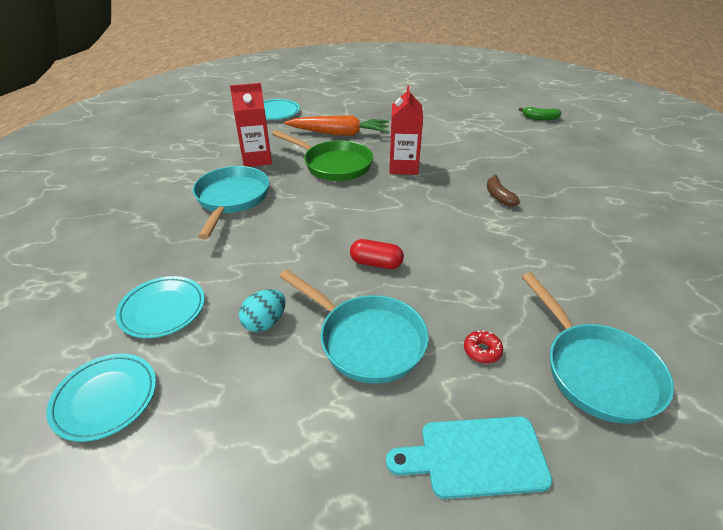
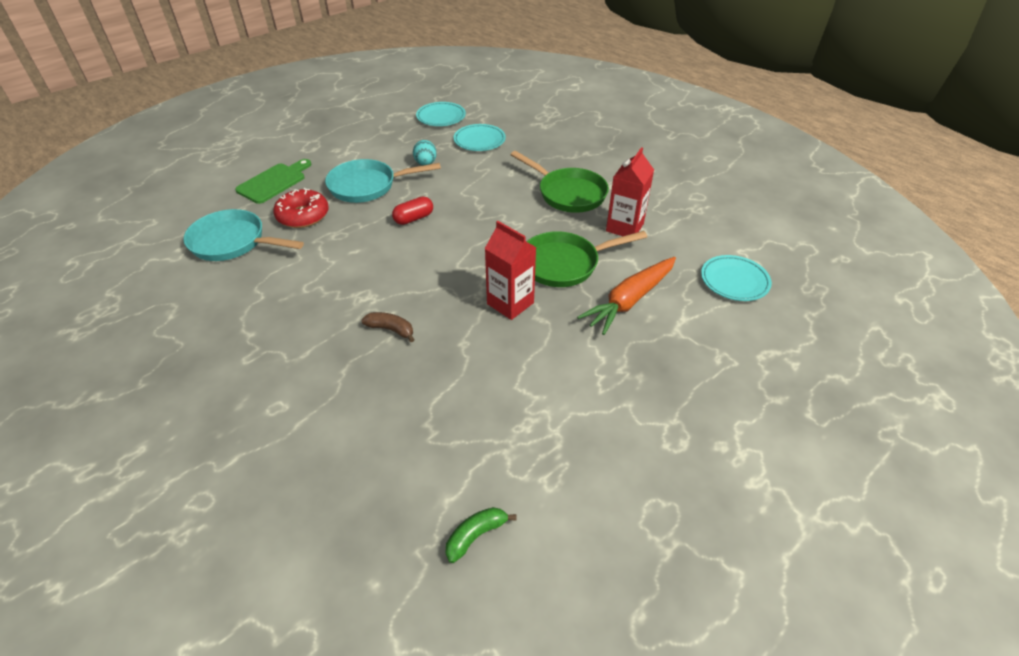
camera: 130 degrees right, 5 degrees up
turquoise pan [193,166,269,239] -> green pan [511,151,609,213]
turquoise cutting board [386,416,552,499] -> green cutting board [235,159,311,204]
red donut [464,331,503,363] -> red donut [273,188,329,228], size x2.08

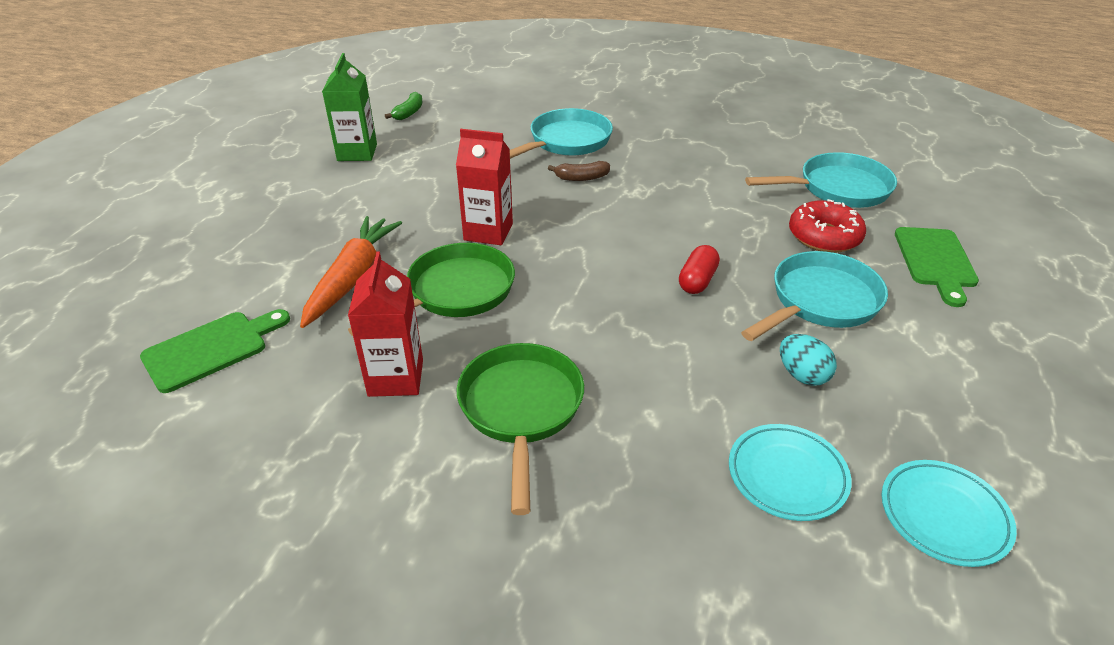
camera: 150 degrees right, 5 degrees down
green pan [511,151,609,213] -> green pan turned 75 degrees clockwise [456,343,584,515]
turquoise plate [701,255,772,301] -> green cutting board [140,309,290,393]
none -> green carton [322,53,377,161]
none -> turquoise pan [509,108,613,159]

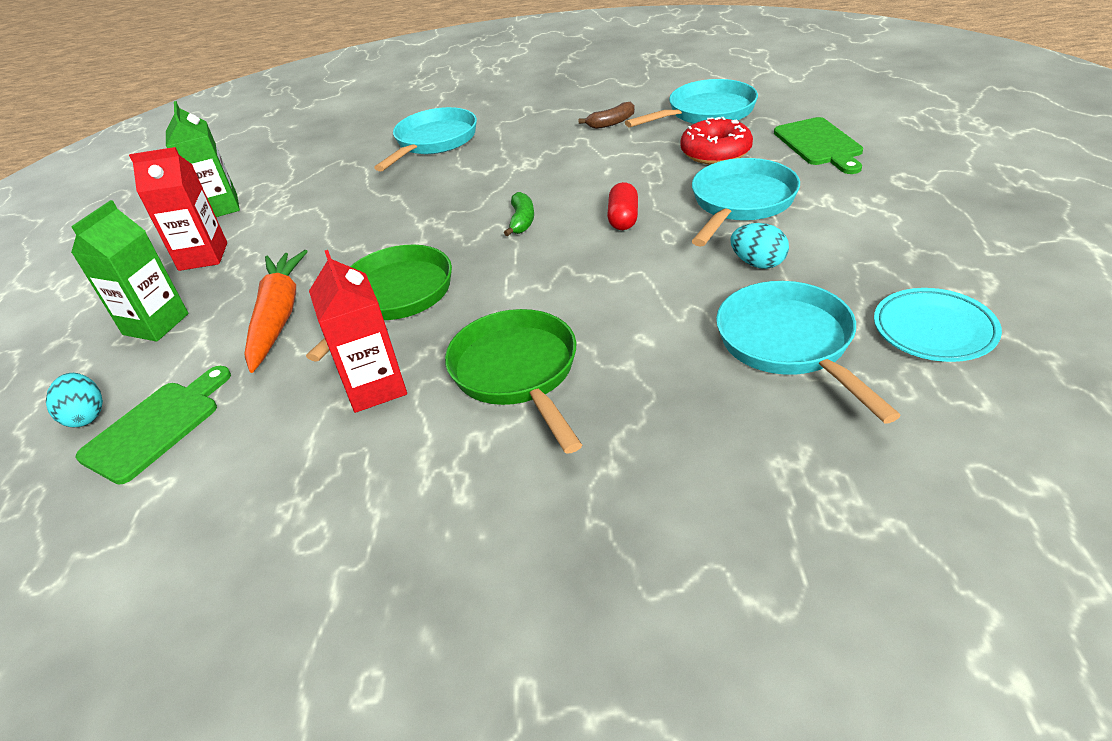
camera: 15 degrees left, 0 degrees up
green banana [385,92,422,120] -> green banana moved to [504,192,534,236]
red carton [456,129,513,245] -> red carton moved to [129,147,227,271]
brown banana [548,161,610,181] -> brown banana moved to [578,102,635,129]
turquoise plate [729,424,852,521] -> turquoise pan [716,281,901,423]
none -> turquoise egg [46,373,103,428]
none -> green carton [71,200,189,342]

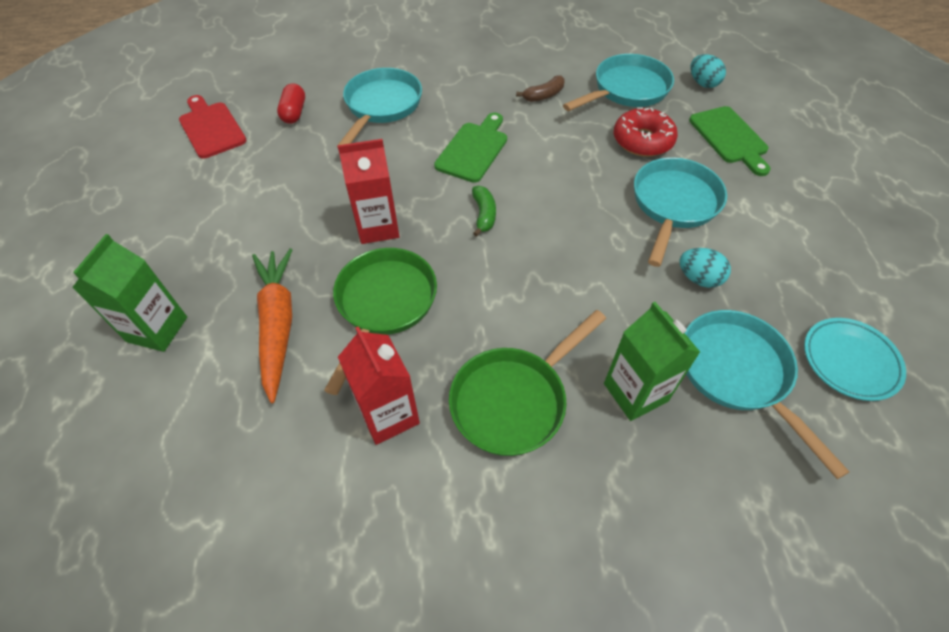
camera: 10 degrees left, 15 degrees up
turquoise egg [46,373,103,428] -> turquoise egg moved to [691,54,726,88]
green cutting board [76,366,231,484] -> green cutting board moved to [434,113,507,183]
red carton [129,147,227,271] -> red carton moved to [338,139,400,244]
green carton [166,101,240,217] -> green carton moved to [604,302,700,421]
green pan [445,309,582,454] -> green pan turned 105 degrees counterclockwise [449,310,606,456]
red capsule [607,182,638,230] -> red capsule moved to [277,83,305,124]
none -> red cutting board [179,95,247,159]

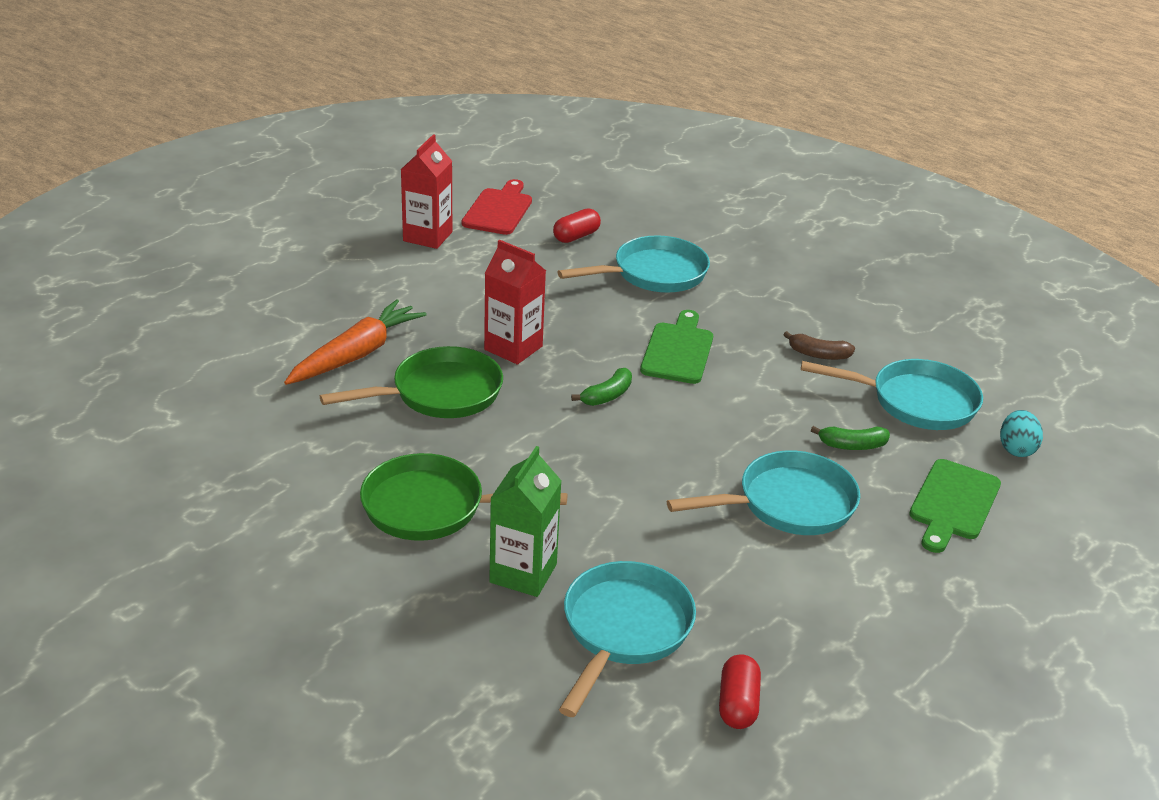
camera: 45 degrees right, 20 degrees down
green carton [72,234,187,352] -> none
red carton [338,326,420,445] -> red carton moved to [401,134,452,249]
green cutting board [434,113,507,183] -> green cutting board turned 60 degrees counterclockwise [640,310,713,384]
red donut [614,107,678,157] -> green banana [811,426,890,450]
turquoise egg [679,248,731,288] -> none
turquoise plate [804,318,906,401] -> red capsule [719,654,761,729]

